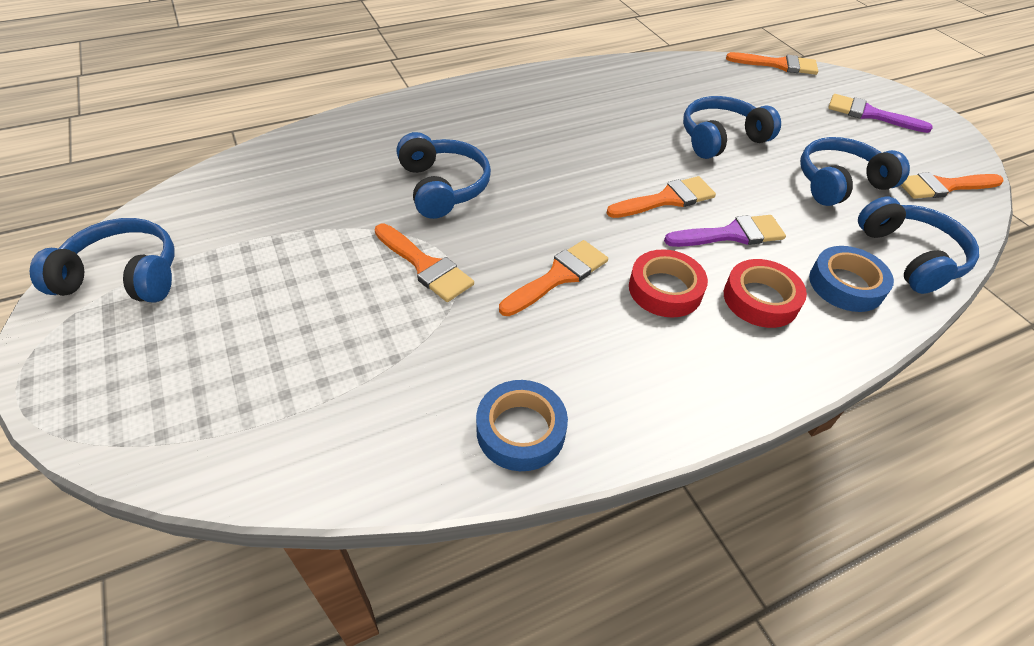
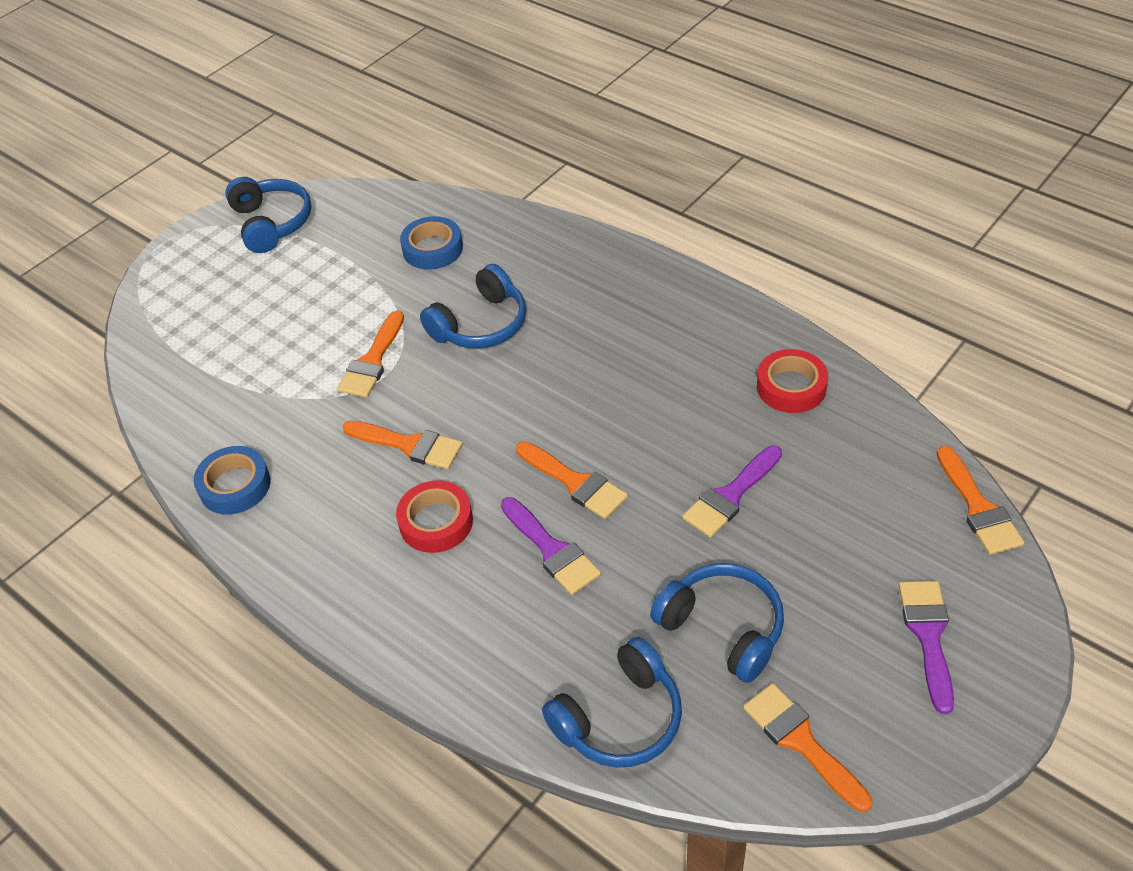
camera: 70 degrees right, 0 degrees up
blue headphones [683,96,781,159] -> purple brush [682,445,782,537]
red tape [724,259,807,328] -> red tape moved to [757,349,828,413]
blue tape [809,246,894,312] -> blue tape moved to [400,216,463,270]

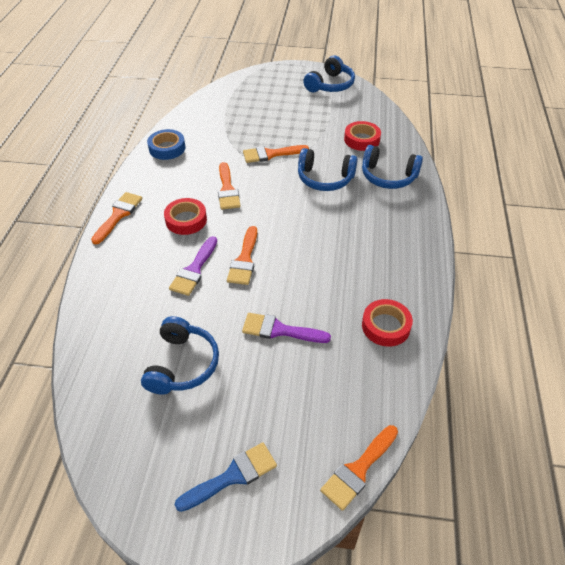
camera: 55 degrees right, 0 degrees up
blue tape [400,216,463,270] -> red tape [344,121,381,151]
blue headphones [542,637,682,768] -> blue headphones moved to [362,145,423,189]
orange brush [743,683,872,812] -> orange brush moved to [91,192,142,244]
purple brush [899,581,954,714] -> blue brush [175,442,277,512]

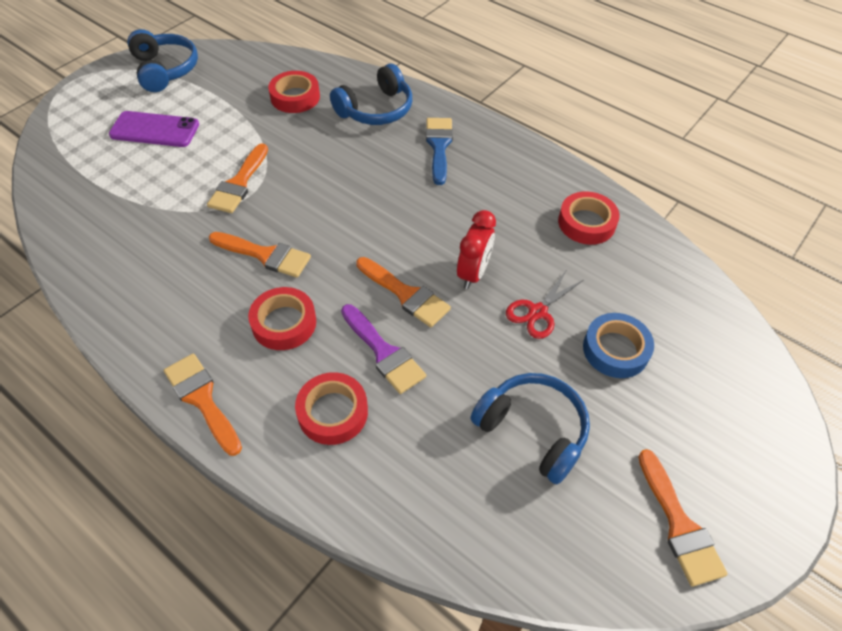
camera: 60 degrees left, 5 degrees up
blue tape [147,129,185,160] -> blue tape moved to [583,313,654,378]
blue brush [175,442,277,512] -> blue brush moved to [426,118,453,185]
purple brush [242,313,331,343] -> red scissors [506,271,584,339]
blue headphones [298,148,358,191] -> none
orange brush [320,425,398,511] -> orange brush moved to [638,449,728,586]
none -> purple phone [109,111,199,147]
none -> red tape [295,372,368,445]
none -> red clock [457,210,496,289]

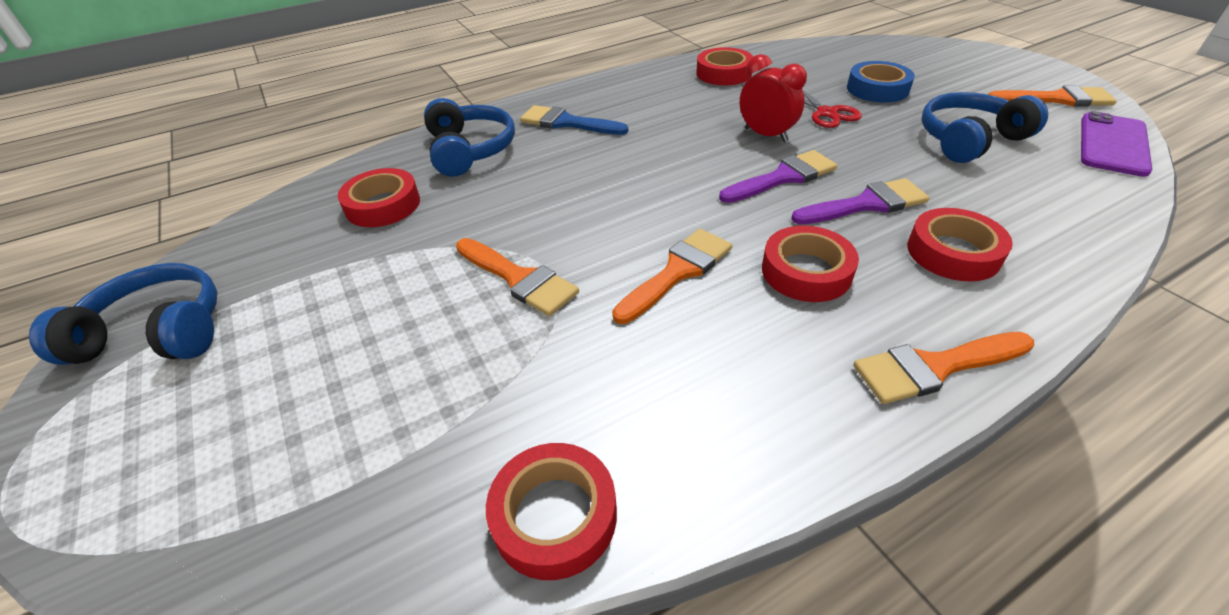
camera: 65 degrees left, 10 degrees down
purple phone [109,111,199,147] -> purple phone moved to [1081,111,1153,177]
orange brush [356,257,451,327] -> purple brush [719,150,837,203]
none -> red tape [486,443,617,580]

